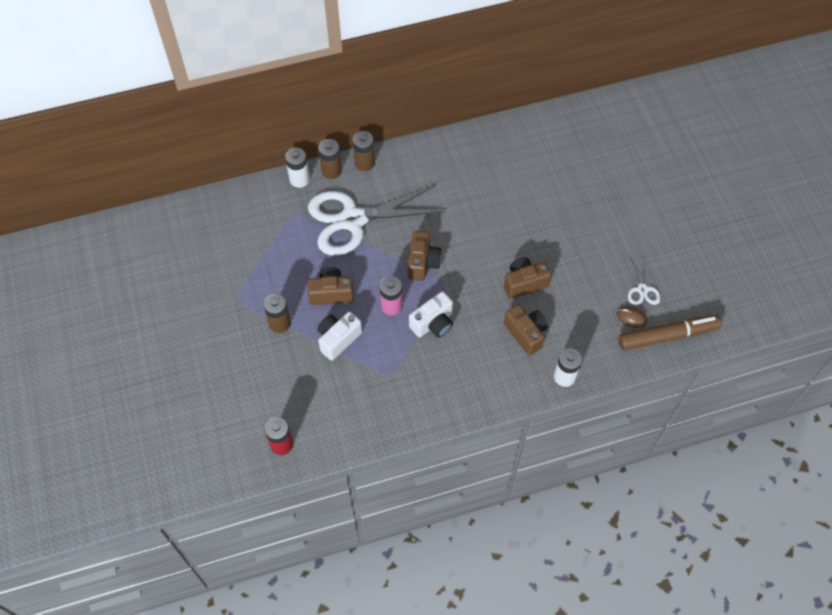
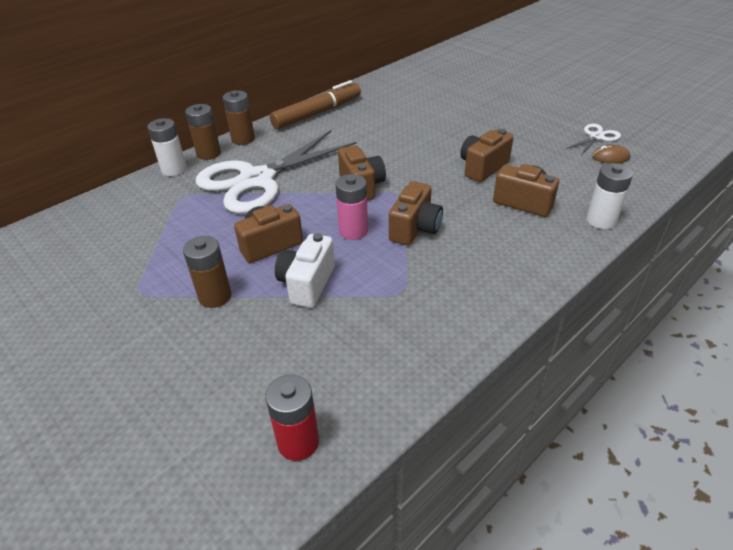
camera: 25 degrees left, 20 degrees down
white camera [409,291,453,338] -> brown camera [389,181,443,245]
brown marker [618,315,721,351] -> brown marker moved to [270,80,361,129]
white scissors [628,255,661,305] -> white scissors turned 105 degrees counterclockwise [566,124,621,155]

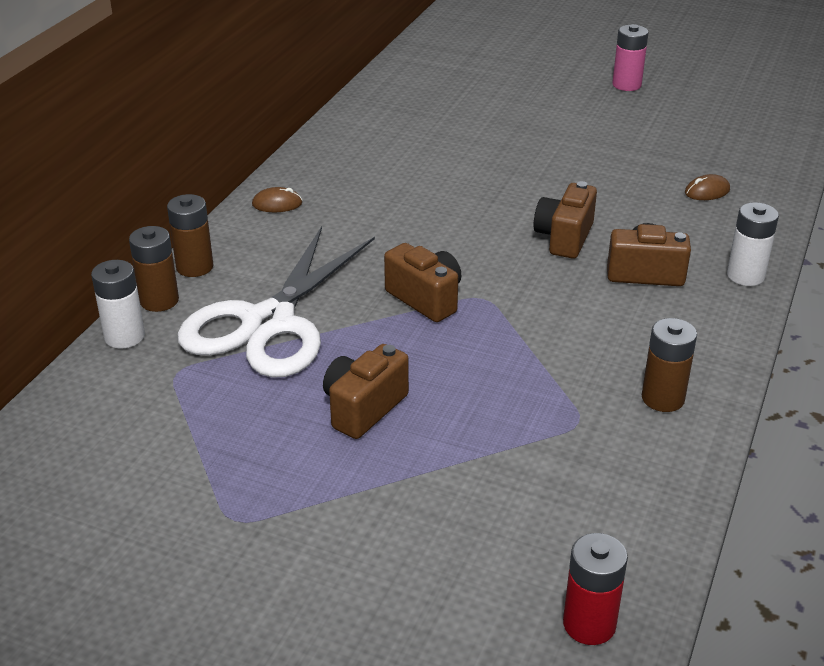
camera: 25 degrees left, 5 degrees down
brown battery [183,236,232,308] -> brown battery moved to [642,318,697,412]
brown marker [270,80,361,129] -> brown mouse [252,187,302,212]
white camera [275,233,335,308] -> none
pink battery [335,174,368,240] -> pink battery moved to [612,24,648,91]
brown camera [389,181,443,245] -> none
white scissors [566,124,621,155] -> none

